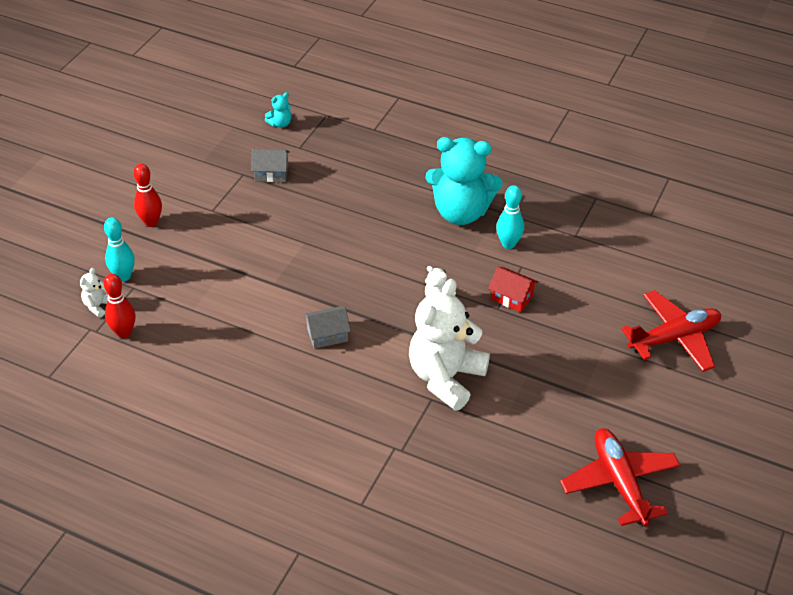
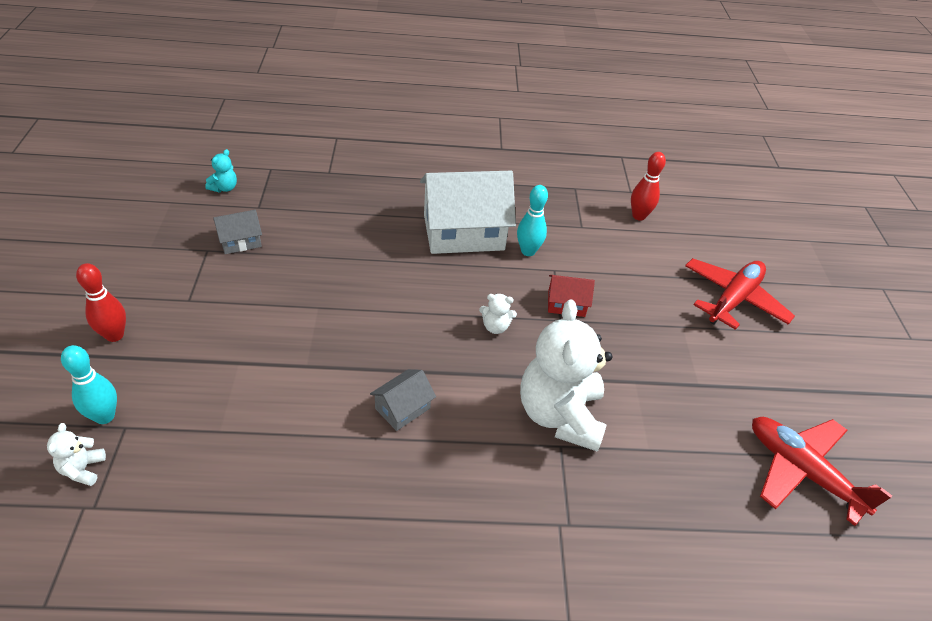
camera: 30 degrees left, 0 degrees up
red bowling pin [104,274,135,338] -> red bowling pin moved to [631,152,666,221]
turquoise teddy bear [426,137,503,225] -> white house [420,171,516,254]

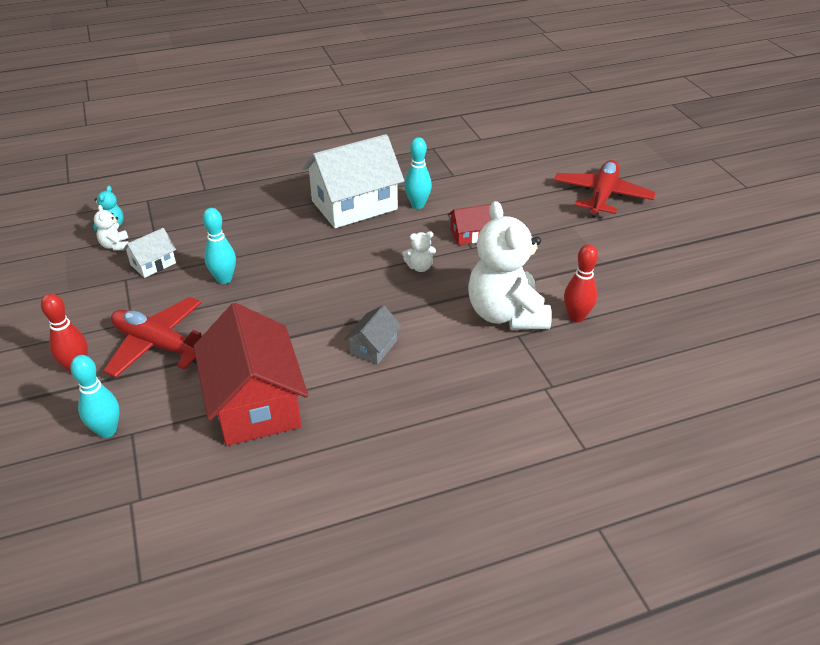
camera: 15 degrees left, 5 degrees down
white teddy bear [47,423,106,486] -> white teddy bear moved to [94,205,129,251]
grey house [213,210,262,254] -> white house [123,228,176,278]
red bowling pin [631,152,666,221] -> red bowling pin moved to [564,244,598,323]
red plane [752,417,892,526] -> red plane moved to [103,297,202,378]
none -> red house [193,303,308,446]
none -> turquoise bowling pin [203,208,236,284]

